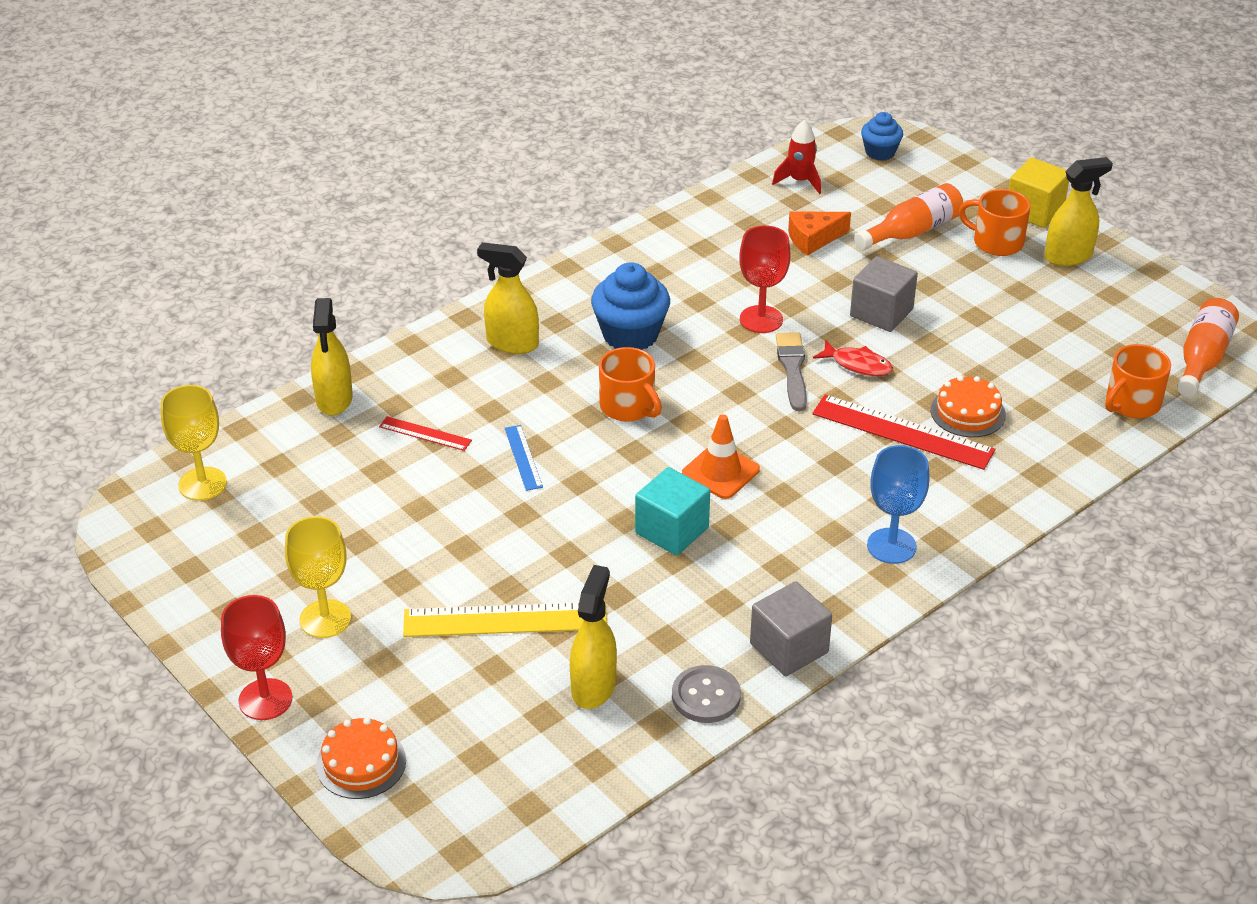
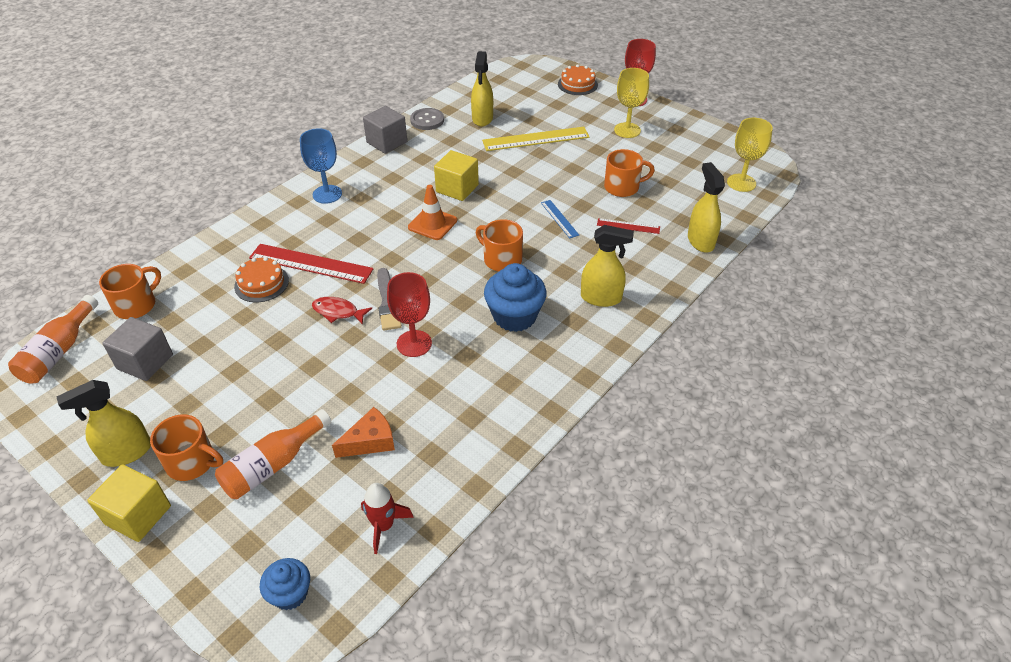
camera: 170 degrees right, 5 degrees up
turquoise cube [635,467,710,556] -> yellow cube [434,150,479,201]
grey cube [850,256,918,332] -> grey cube moved to [103,317,173,381]
none -> orange mug [604,149,655,197]

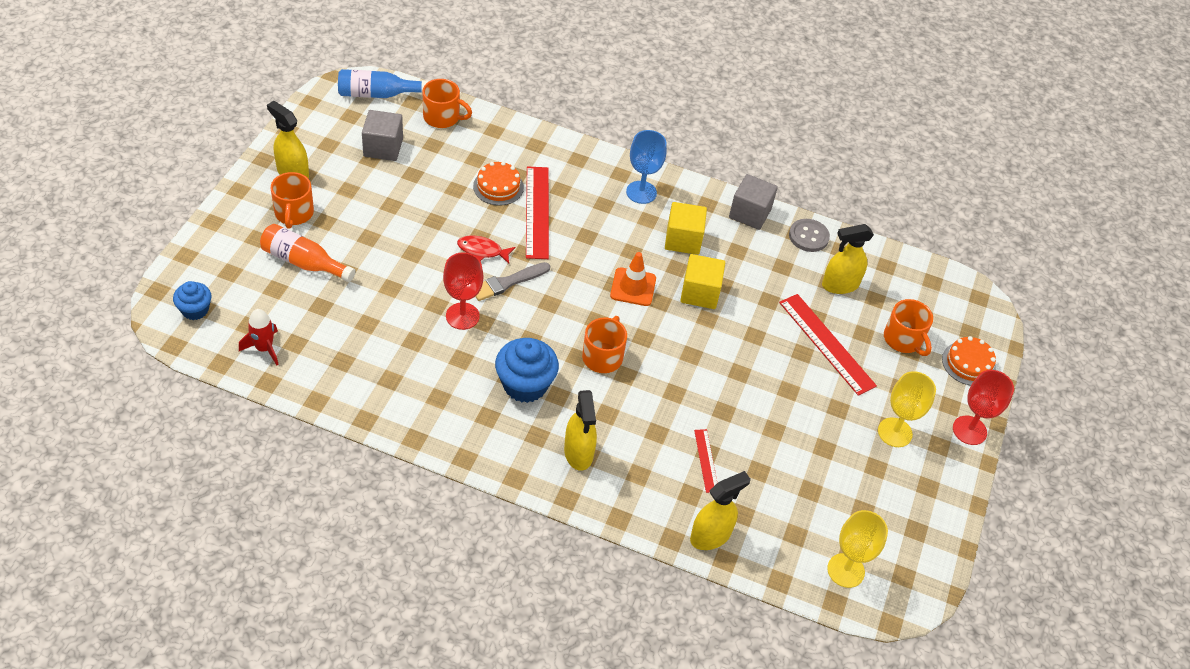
camera: 65 degrees right, 5 degrees up
orange bottle [8,295,98,383] -> blue bottle [338,69,429,98]
yellow cube [87,464,171,542] -> yellow cube moved to [665,202,707,255]
red fish [312,297,372,325] -> red fish turned 75 degrees counterclockwise [457,235,516,264]
orange cheese [332,407,395,458] -> none
yellow ruler [482,127,590,151] -> red ruler [779,294,877,396]
blue ruler [541,200,579,239] -> none
orange mug [604,149,655,197] -> orange mug moved to [884,299,933,356]

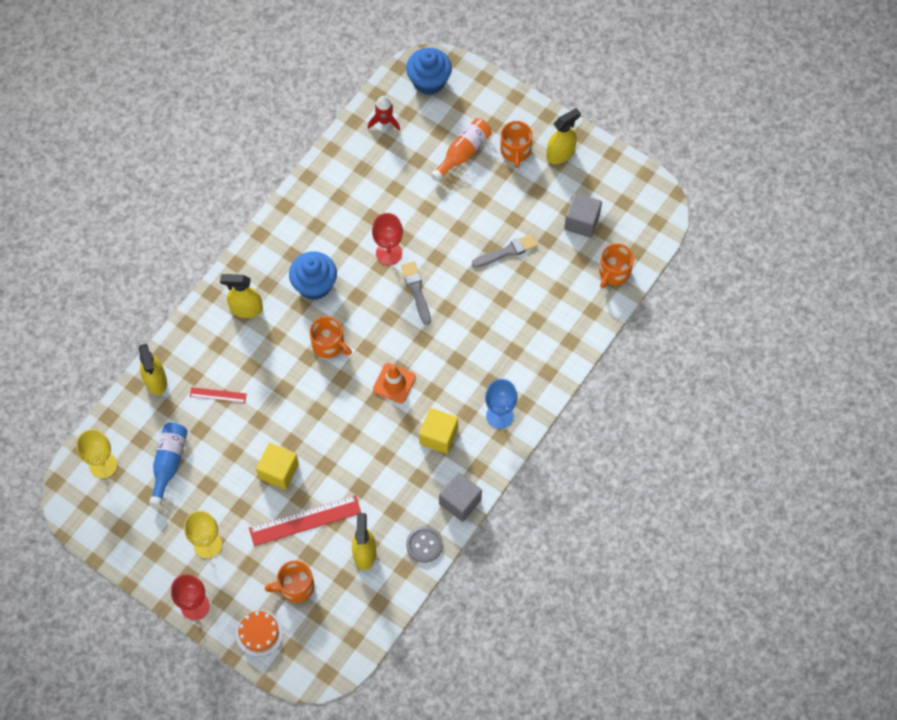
camera: 110 degrees right, 15 degrees up
blue cupcake [173,281,212,320] -> blue cupcake [406,48,452,95], size x1.67
orange mug [271,172,314,229] -> orange mug turned 105 degrees counterclockwise [500,121,533,168]
blue bottle [338,69,429,98] -> blue bottle moved to [149,423,188,507]
red fish [457,235,516,264] -> none
orange cake [473,162,524,206] -> none
red ruler [526,166,549,259] -> none
yellow cube [680,254,725,309] -> yellow cube moved to [256,443,299,490]
none -> grey brush [472,234,538,268]

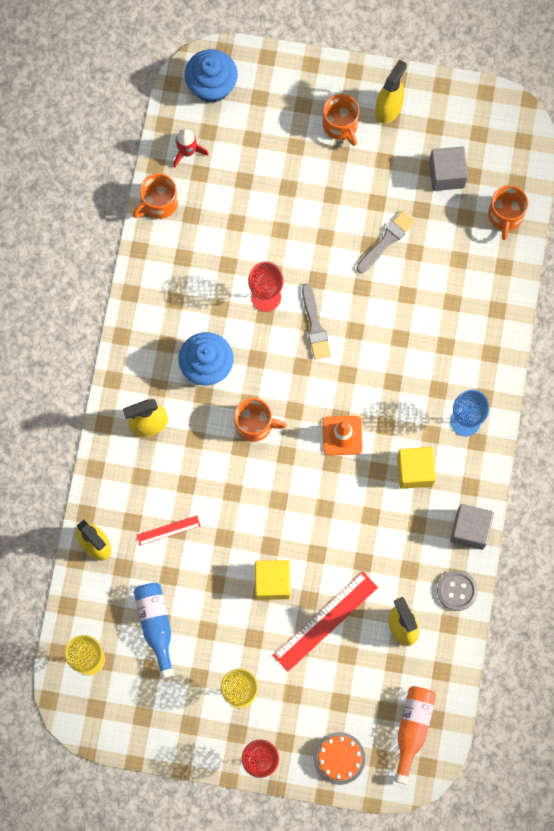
camera: 25 degrees left, 10 degrees up
orange mug [265,560,314,603] -> orange mug moved to [133,173,178,219]
grey brush [401,262,431,325] -> grey brush turned 150 degrees counterclockwise [302,283,331,359]
orange bottle [431,118,492,182] -> orange bottle moved to [394,686,436,785]

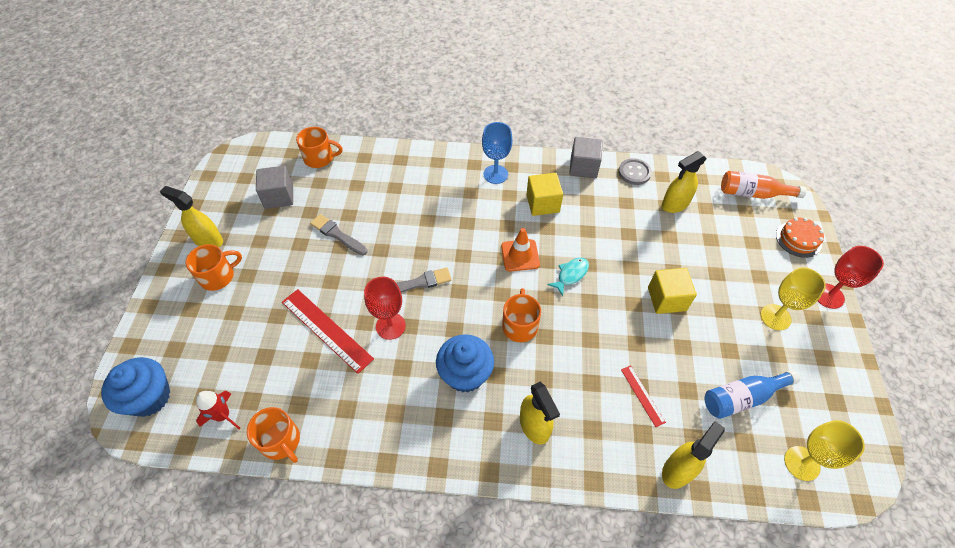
camera: 95 degrees left, 20 degrees down
red ruler [273,572,378,672] -> red ruler moved to [282,289,374,374]
none -> turquoise fish [547,258,589,296]

